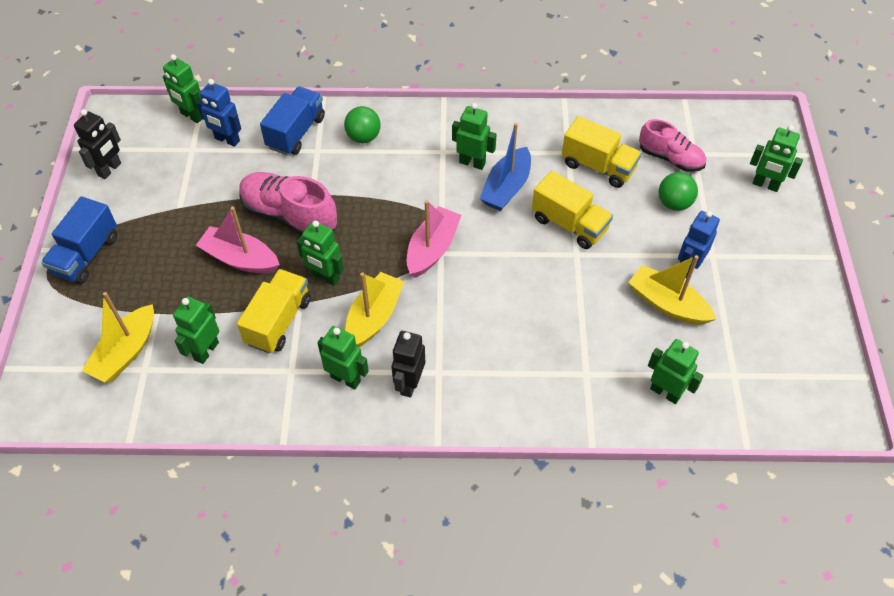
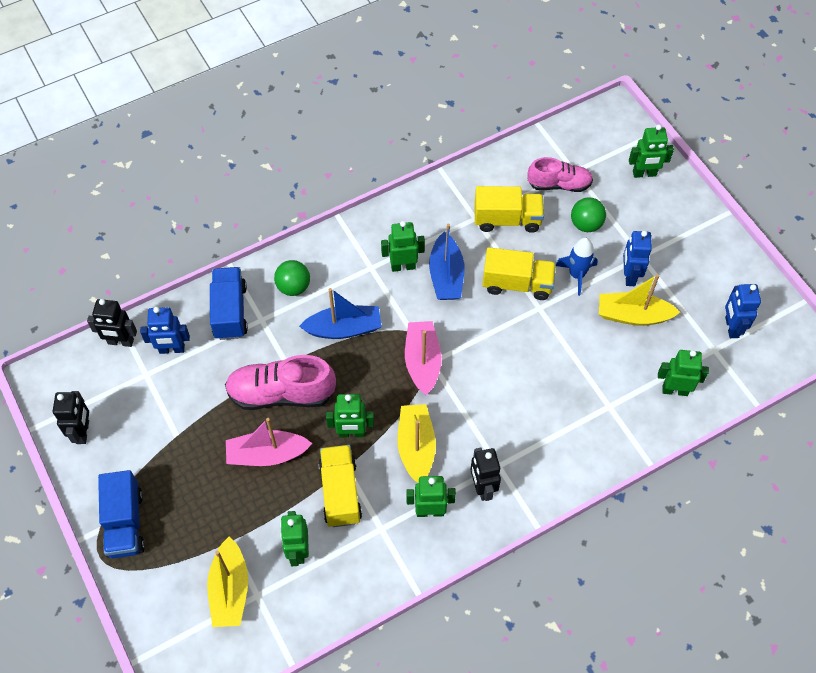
camera: 30 degrees left, 5 degrees up
green robot [163,54,202,123] -> black robot [87,299,137,347]
none -> blue boat [299,288,382,339]
none -> blue rocket [556,237,598,296]
none -> blue robot [725,284,761,338]

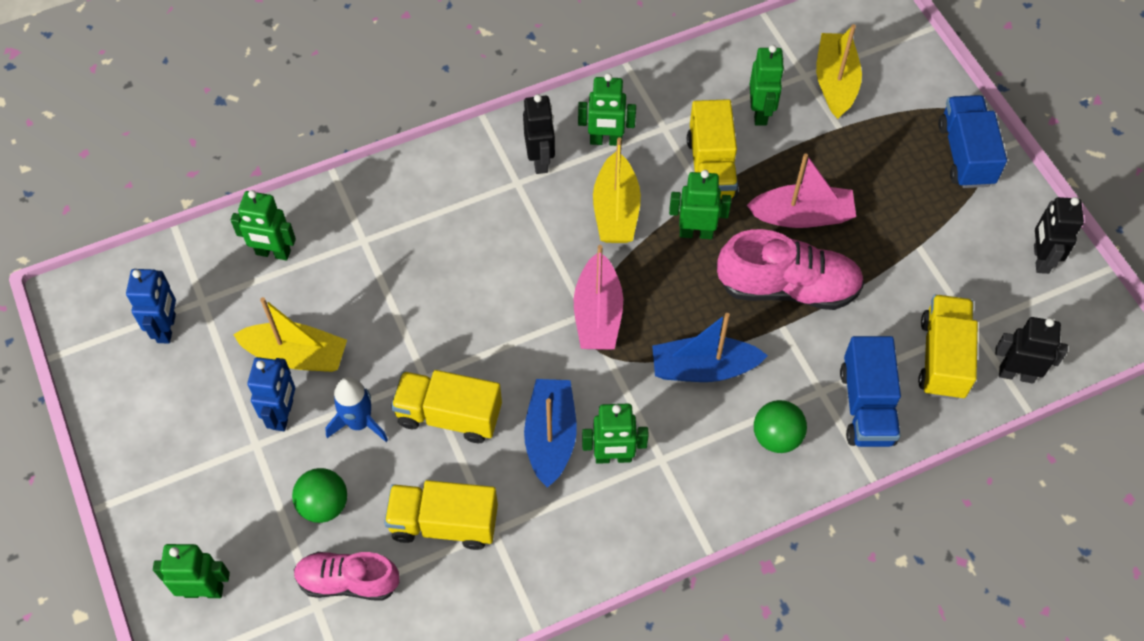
camera: 175 degrees left, 0 degrees up
blue robot [140,307,190,354] -> yellow truck [918,295,978,400]

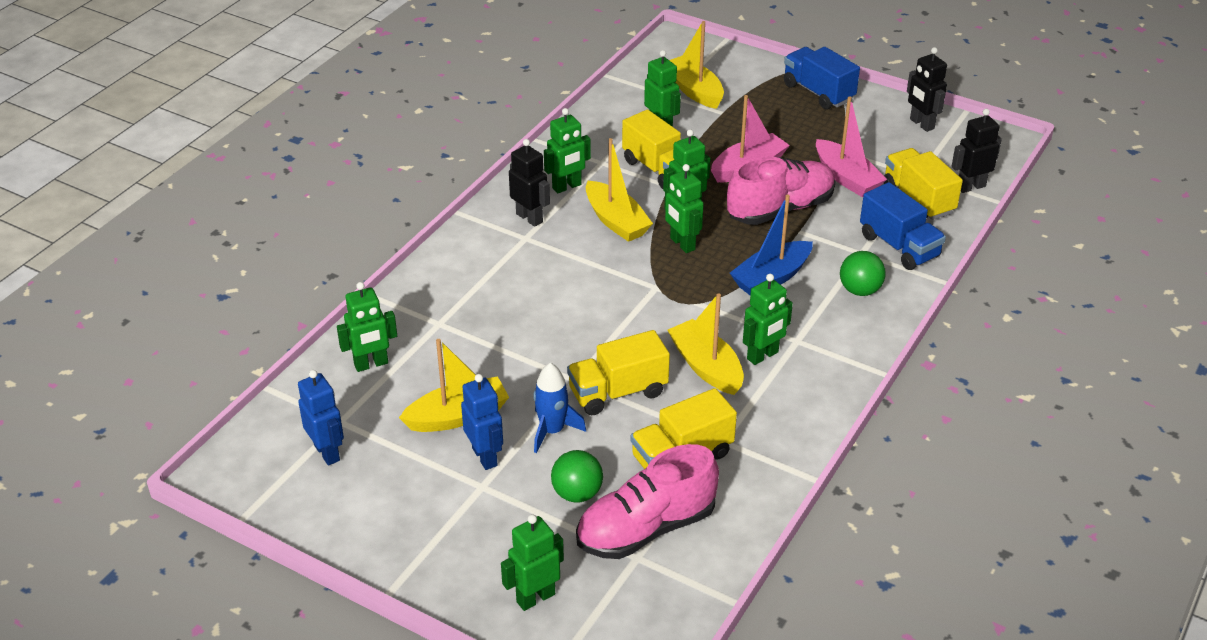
camera: 35 degrees left, 20 degrees down
pink shoe [294,552,400,601] -> pink shoe [576,444,719,559], size x1.52
blue boat [524,379,577,488] -> yellow boat [667,293,744,395]
pink boat [574,245,623,350] -> pink boat moved to [816,96,887,197]
none -> green robot [664,164,704,253]

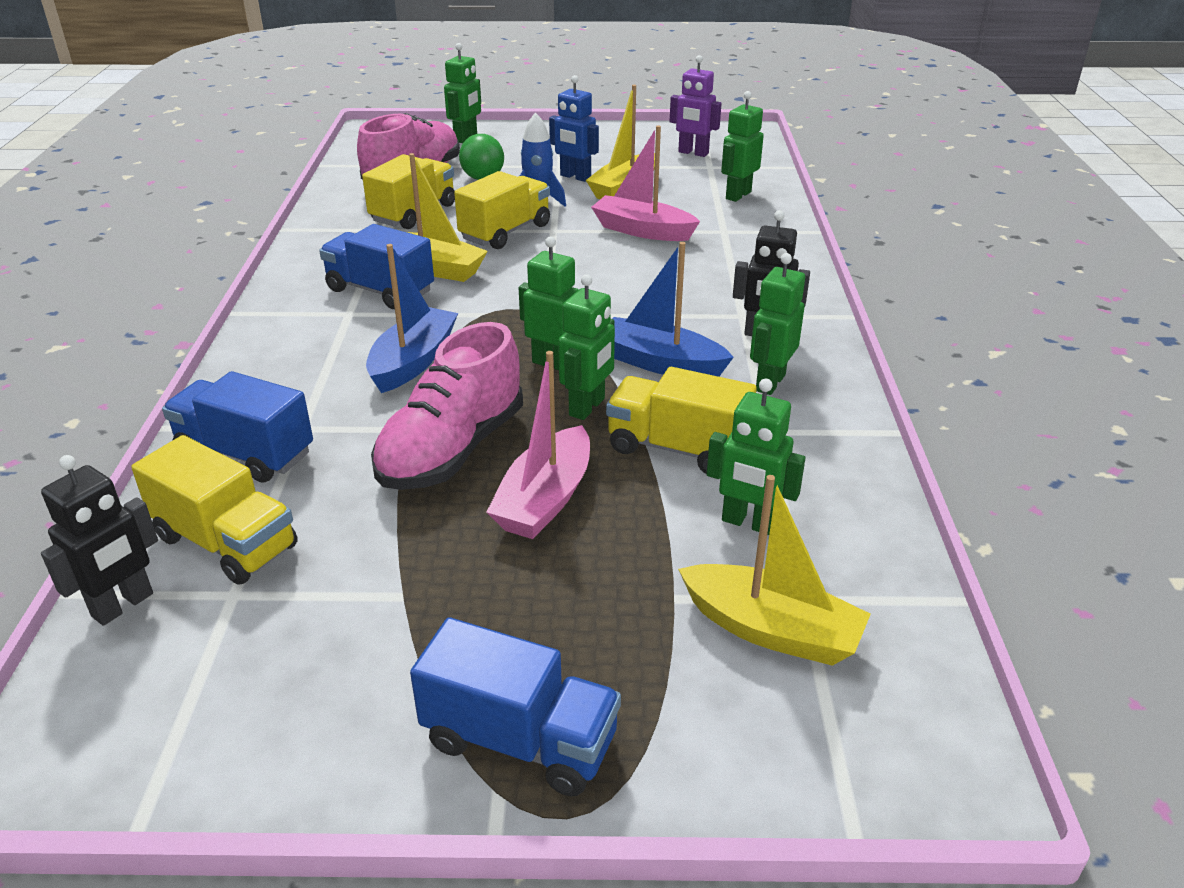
camera: 150 degrees right, 5 degrees down
blue robot [298,370,344,466] -> purple robot [670,55,722,157]
yellow boat [586,138,653,242] -> blue boat [612,242,734,377]
green robot [743,274,793,365] -> blue truck [319,224,434,309]
pink boat [816,96,887,197] -> pink boat moved to [591,125,700,241]
green ball [840,251,886,296] -> none
black robot [907,47,947,132] -> none

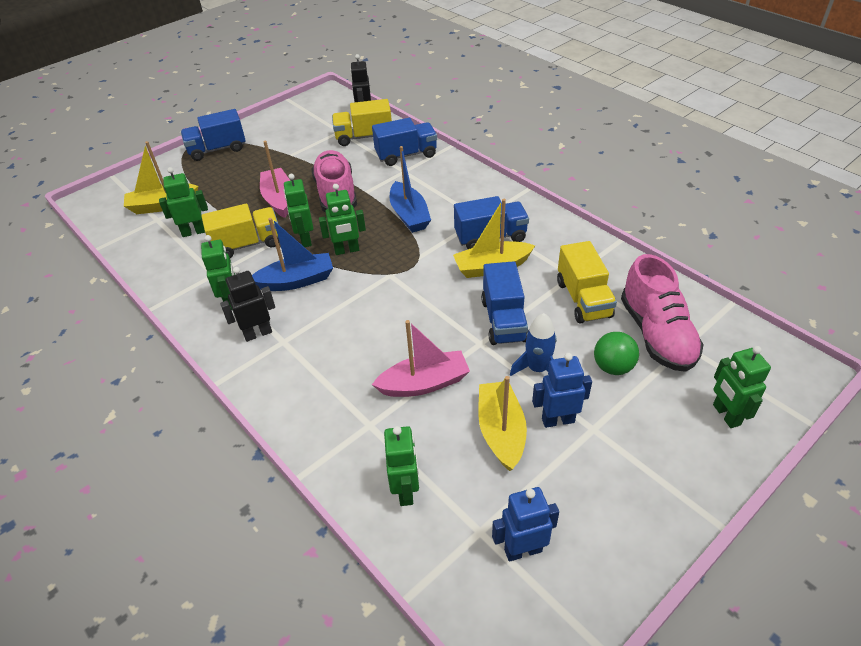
camera: 140 degrees right, 10 degrees up
yellow truck [454,171,550,249] -> blue truck [481,261,529,345]
purple robot [670,55,722,157] -> blue robot [492,487,559,562]

